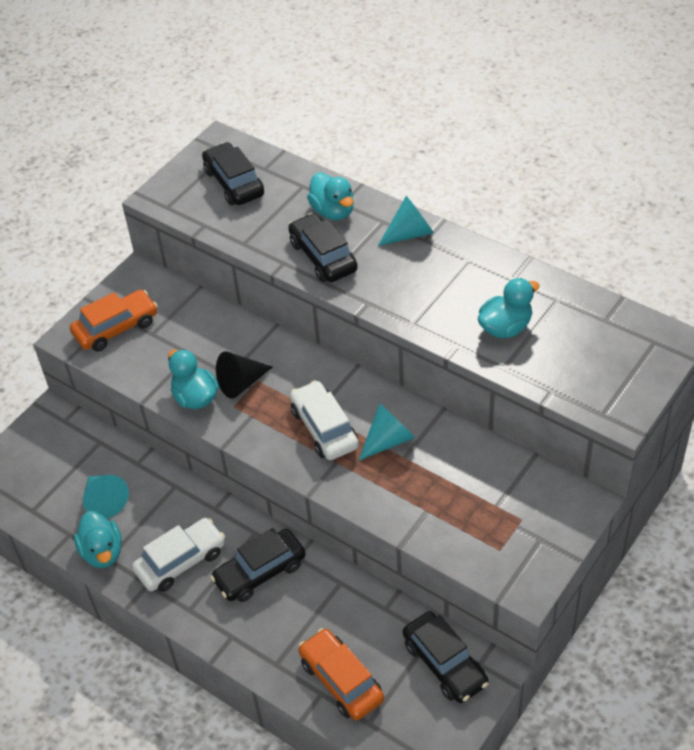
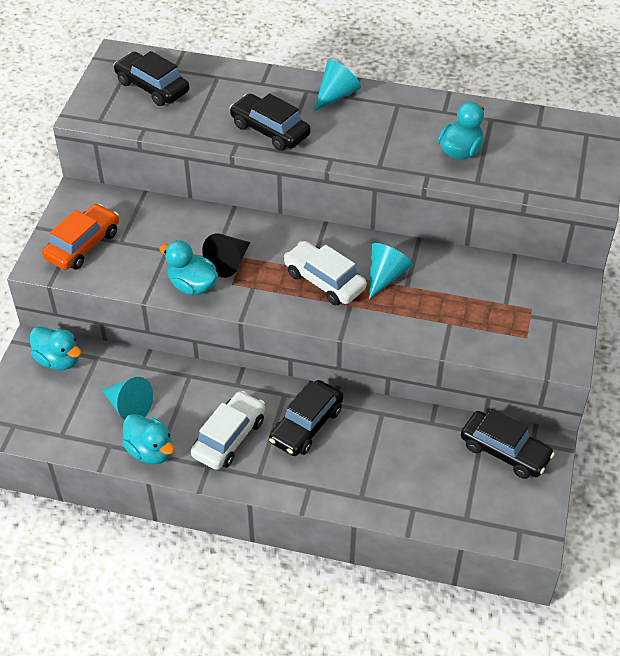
camera: 25 degrees left, 0 degrees up
orange car [298,628,384,720] -> none
turquoise duck [307,172,354,220] -> turquoise duck moved to [30,326,81,370]

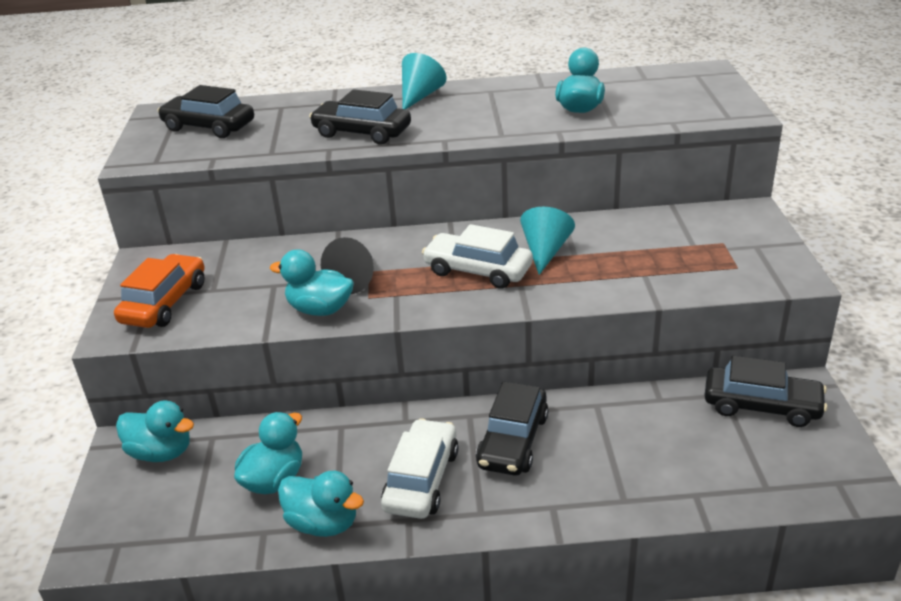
camera: 15 degrees left, 15 degrees down
turquoise cone [102,377,153,420] -> turquoise duck [234,412,302,494]

